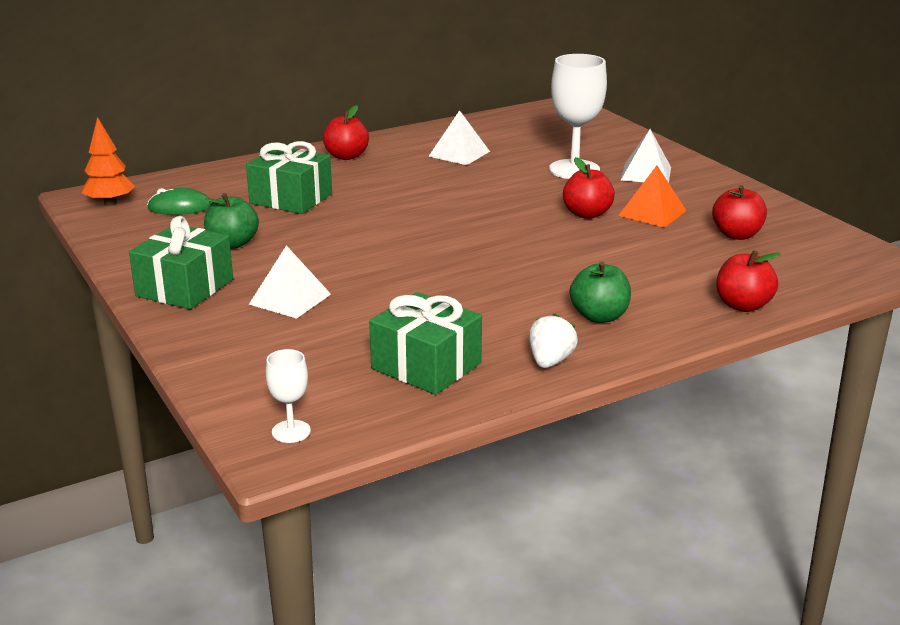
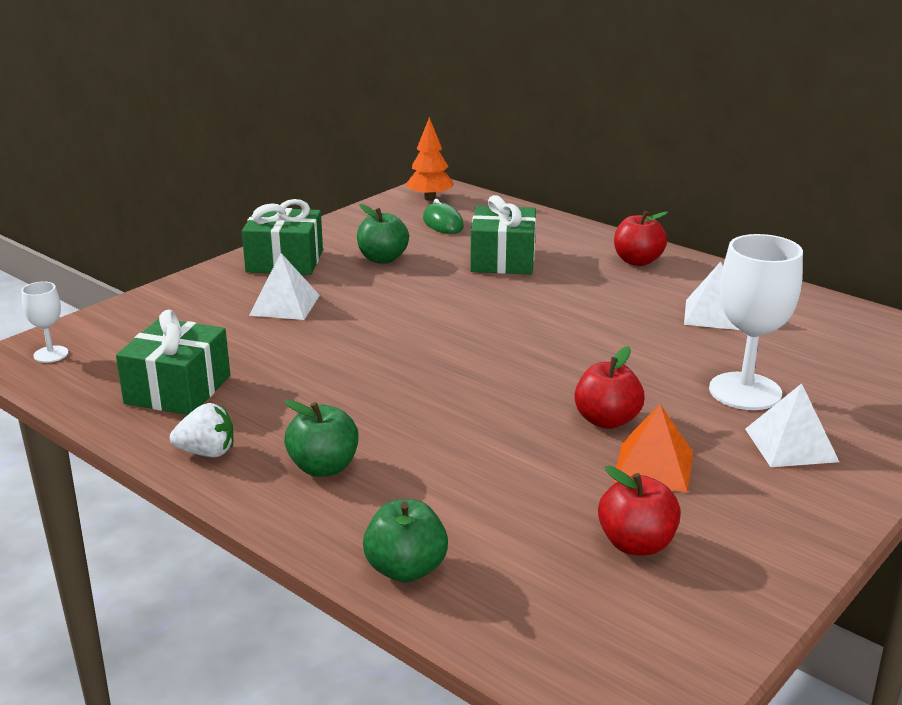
camera: 70 degrees right, 0 degrees up
red apple [716,250,781,312] -> green apple [363,499,448,583]

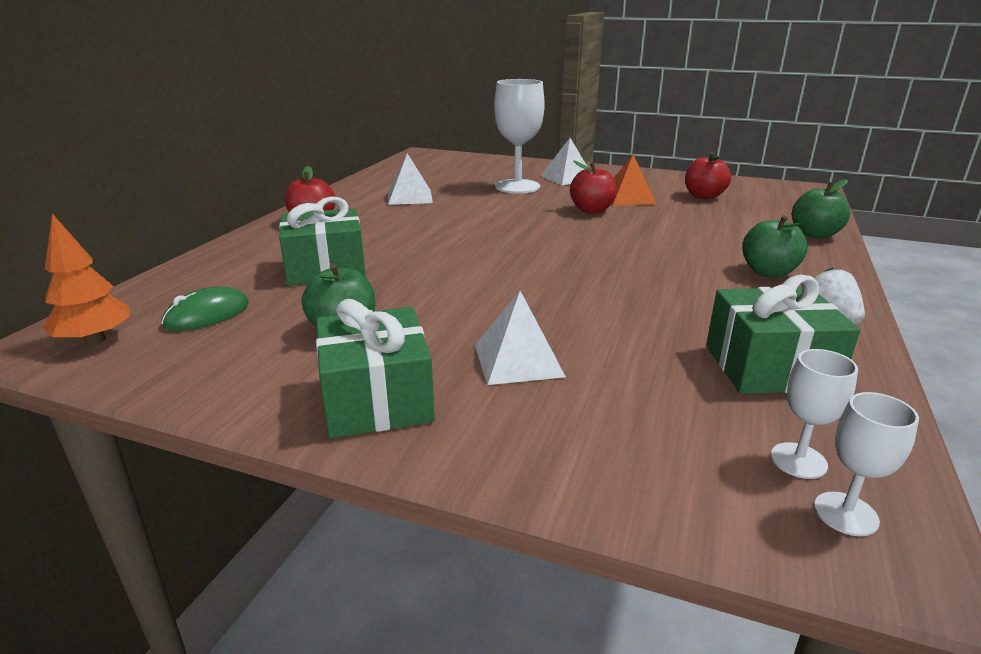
camera: 110 degrees left, 0 degrees up
none -> white goblet [771,349,858,479]

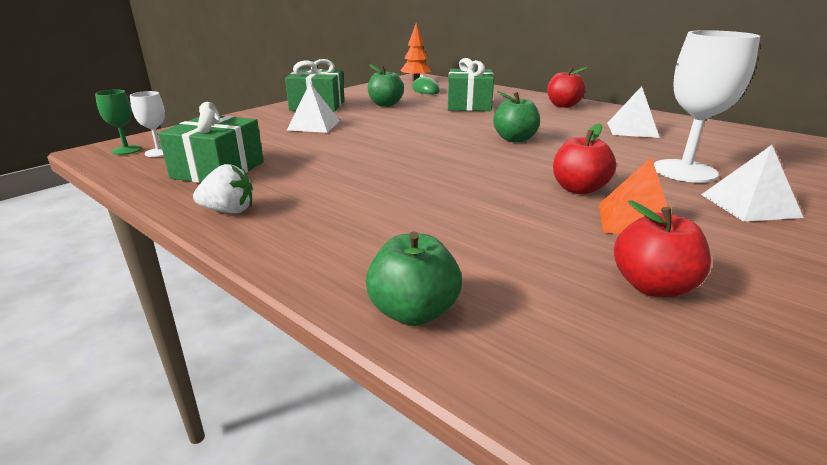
camera: 110 degrees right, 0 degrees up
green apple [742,215,808,278] -> green apple moved to [493,91,540,142]
white goblet [814,392,919,536] -> green goblet [95,90,141,155]

